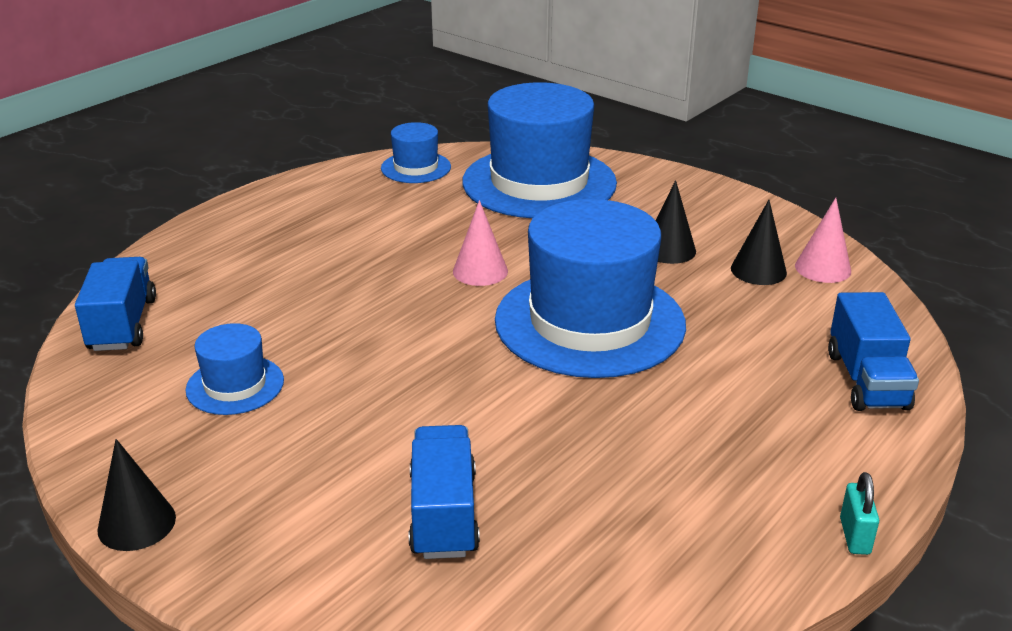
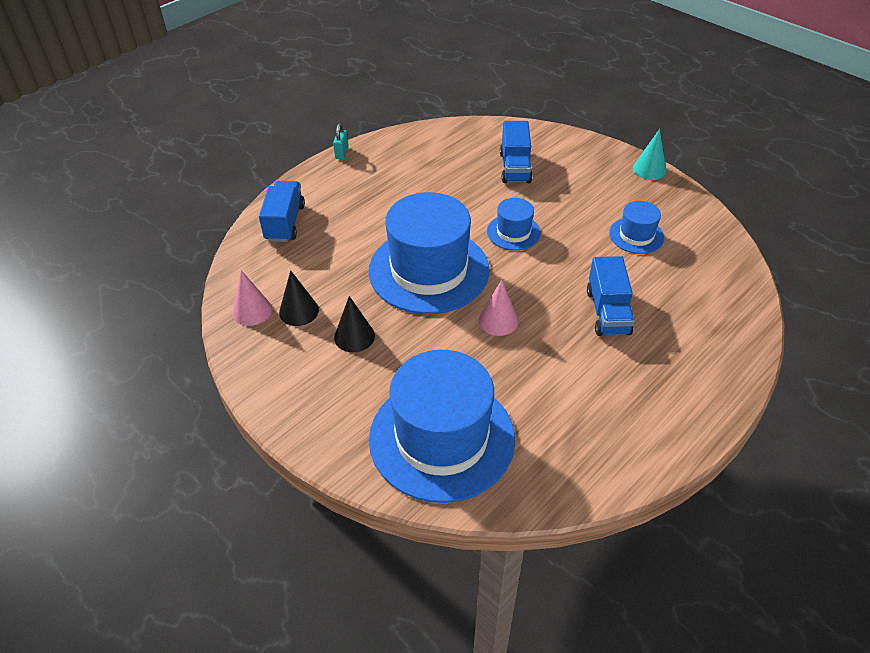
camera: 175 degrees left, 15 degrees up
blue truck [75,257,156,351] -> blue truck moved to [587,256,635,336]
black cone [97,439,176,551] -> turquoise cone [633,129,667,180]
blue hat [381,122,451,183] -> blue hat moved to [487,198,541,250]

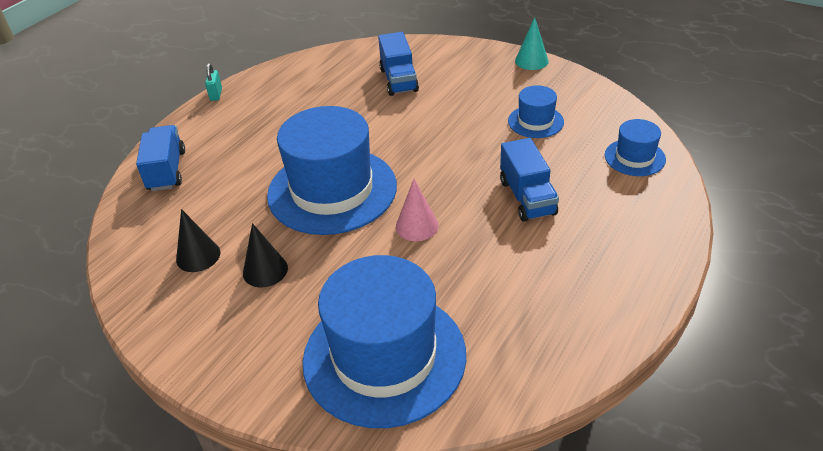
camera: 10 degrees left, 5 degrees down
pink cone [232,270,272,326] -> none
blue hat [487,198,541,250] -> blue hat moved to [605,119,666,176]

